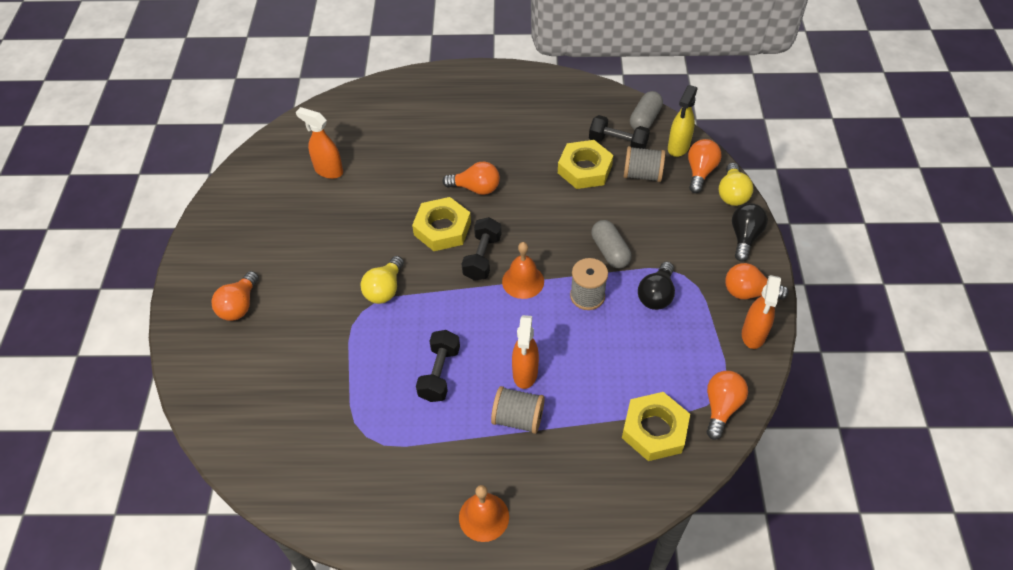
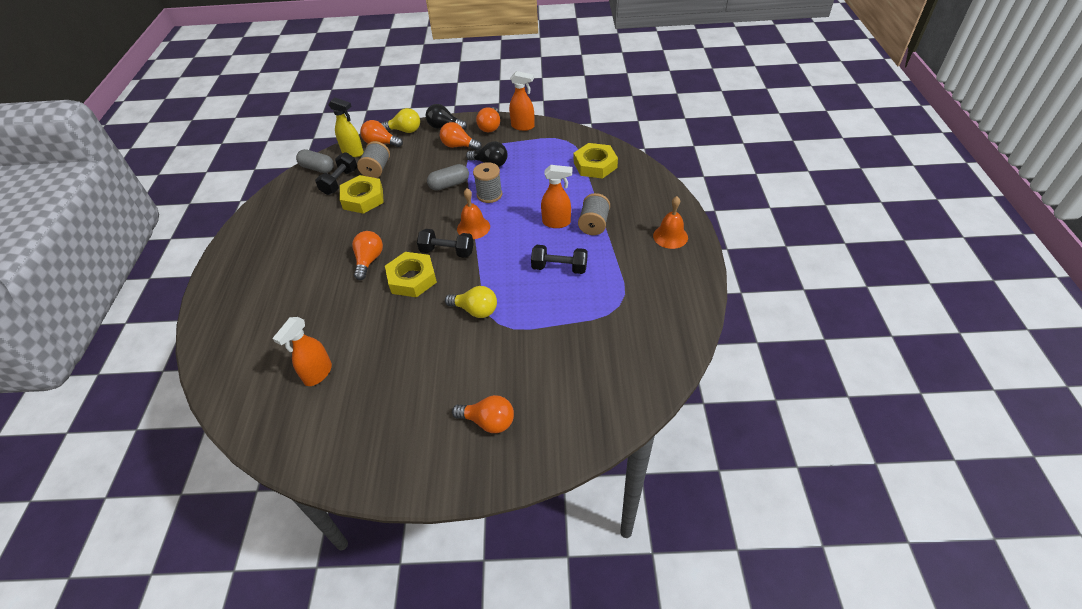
camera: 90 degrees left, 5 degrees down
orange light bulb [707,371,748,440] -> orange light bulb moved to [440,122,482,150]

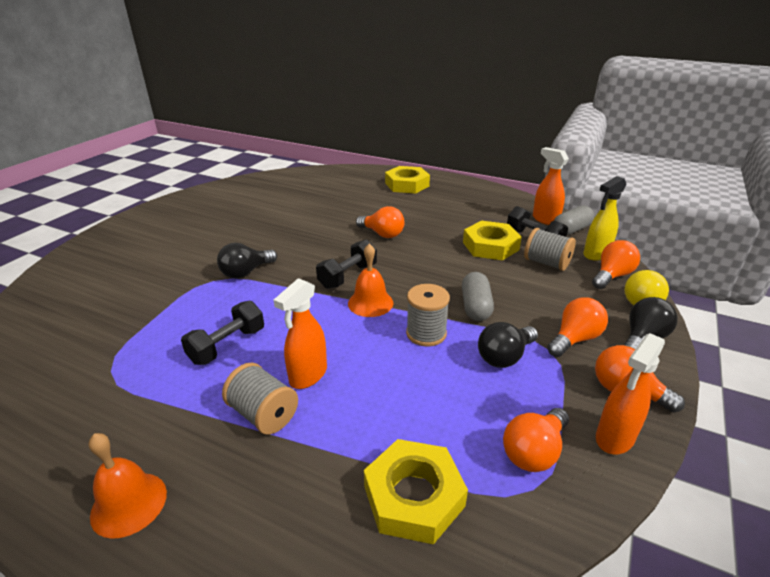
camera: 115 degrees right, 15 degrees down
orange spray bottle [272,317,332,386] -> orange spray bottle moved to [533,147,569,225]
yellow nut [385,252,437,297] -> yellow nut moved to [385,166,430,194]
yellow light bulb [445,286,497,318] -> black light bulb [217,243,277,279]
orange light bulb [452,395,514,433] -> orange light bulb moved to [503,408,569,472]

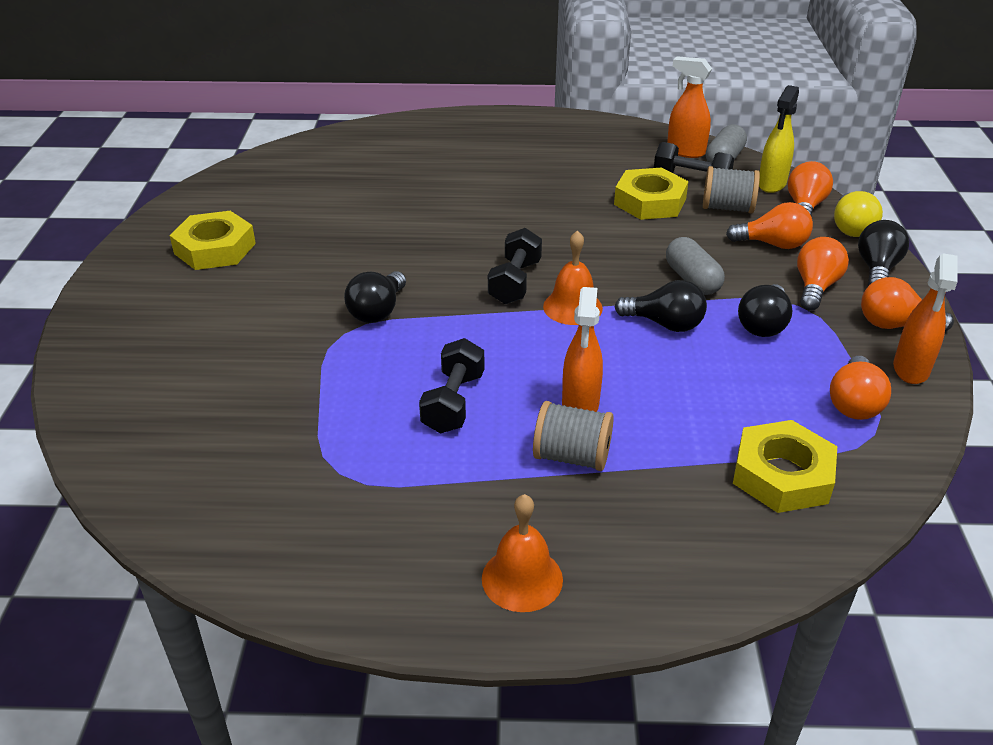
camera: 25 degrees left, 5 degrees up
orange light bulb [356,206,405,238] -> orange light bulb moved to [726,202,813,249]
yellow nut [385,166,430,194] -> yellow nut moved to [170,211,256,270]
grey spool [406,284,450,347] -> black light bulb [615,280,707,332]

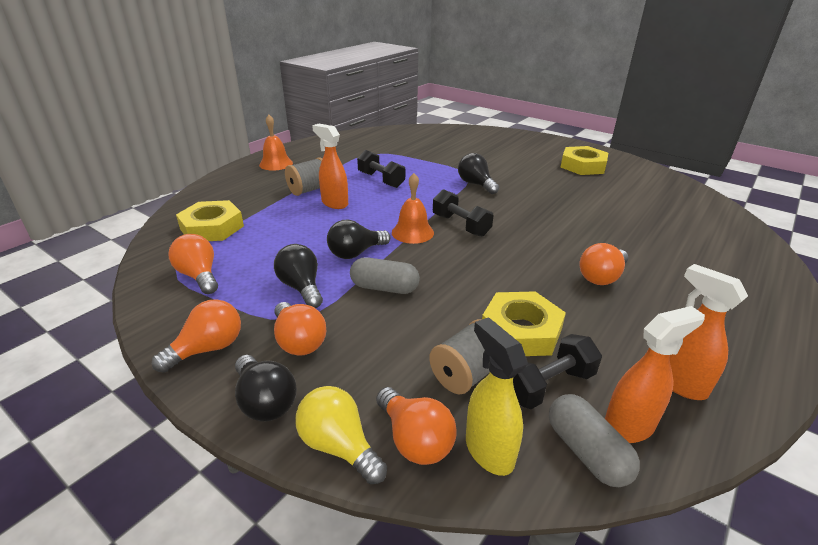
camera: 125 degrees right, 5 degrees down
orange light bulb [726,202,813,249] -> orange light bulb moved to [580,243,628,285]
orange spray bottle [893,253,958,384] -> orange spray bottle moved to [670,264,748,400]

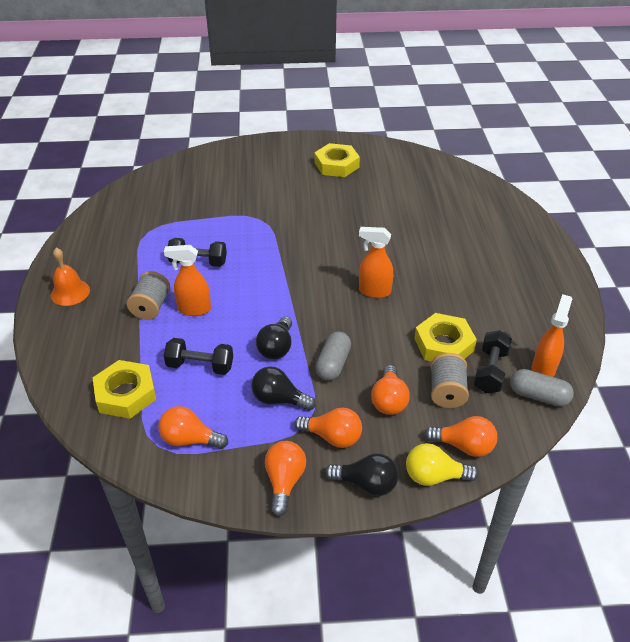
camera: 40 degrees left, 10 degrees up
grey capsule [350,257,420,294] -> grey capsule turned 45 degrees counterclockwise [315,331,351,381]
orange bell [392,173,434,244] -> none
black dumbbell [433,189,494,237] -> black dumbbell moved to [164,338,233,375]
black light bulb [458,153,499,194] -> none
yellow spray bottle [466,317,528,476] -> none
orange light bulb [580,243,628,285] -> orange light bulb moved to [371,365,410,415]
orange spray bottle [670,264,748,400] -> orange spray bottle moved to [359,227,393,298]

